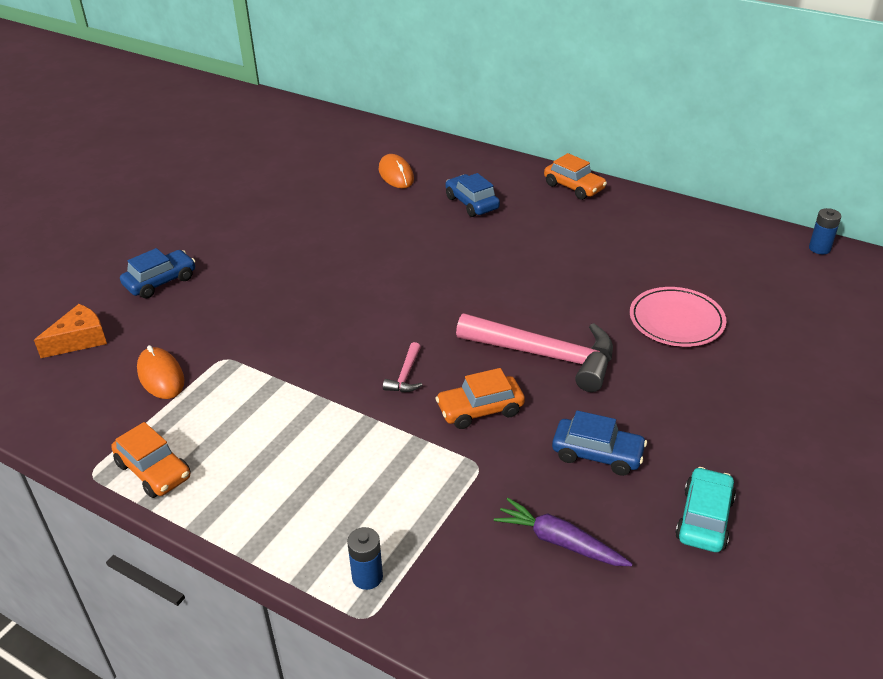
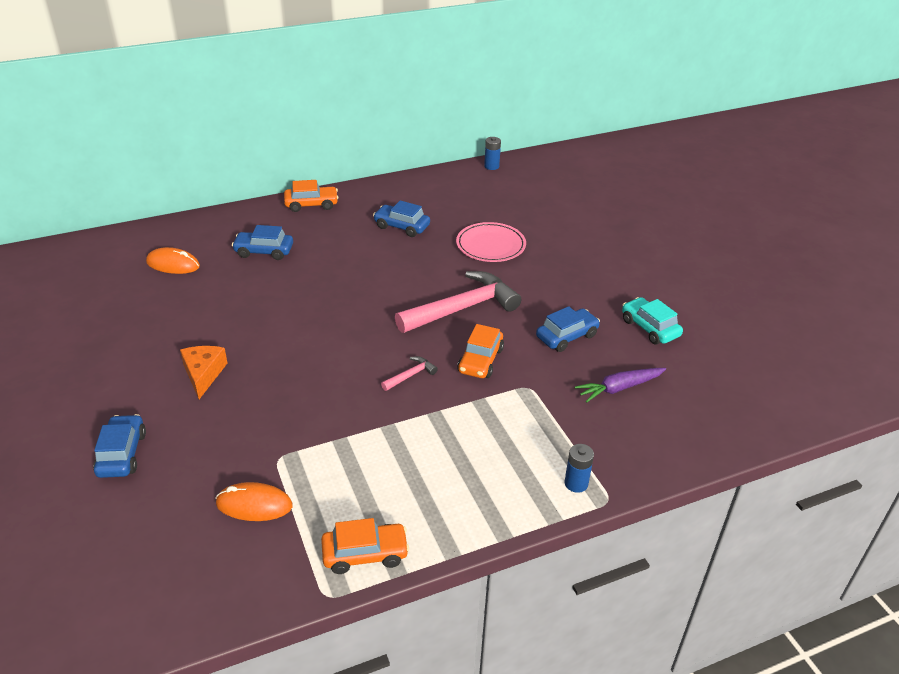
camera: 55 degrees left, 0 degrees up
orange cheese [34,304,107,358] -> orange cheese moved to [180,346,227,399]
pink hammer [383,342,422,392] -> pink hammer turned 90 degrees counterclockwise [381,356,438,391]
none -> blue car [373,200,430,237]

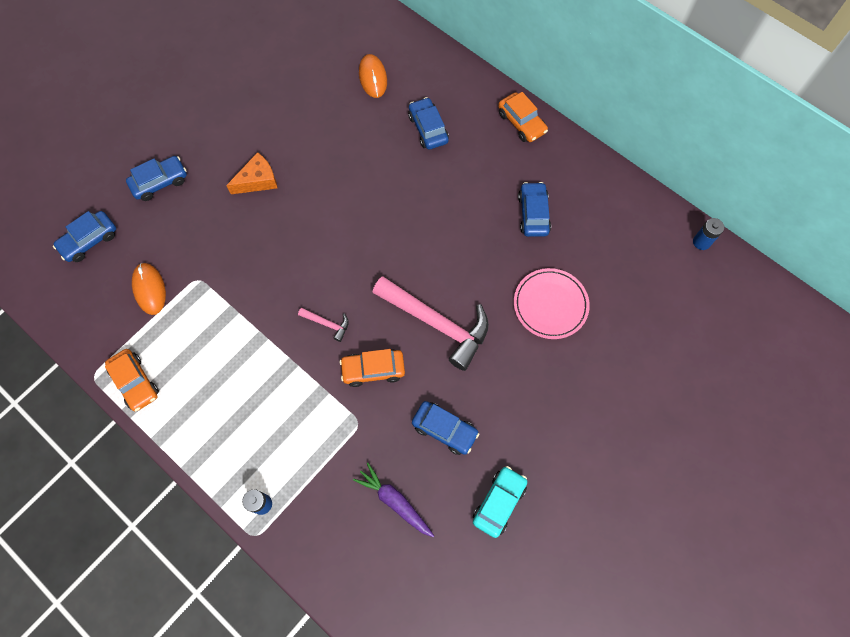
camera: 65 degrees right, 30 degrees up
none -> blue car [53,211,116,262]

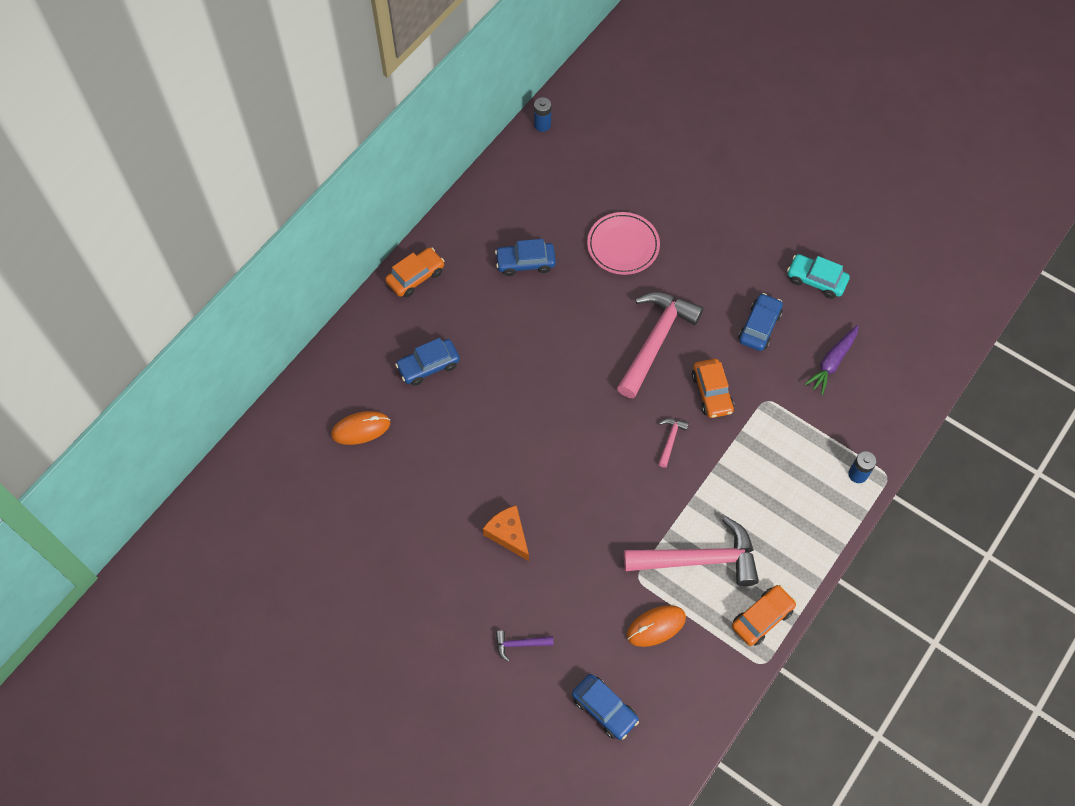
camera: 95 degrees left, 5 degrees down
blue car [126,156,187,201] -> purple hammer [496,630,554,662]
none -> pink hammer [624,516,759,586]

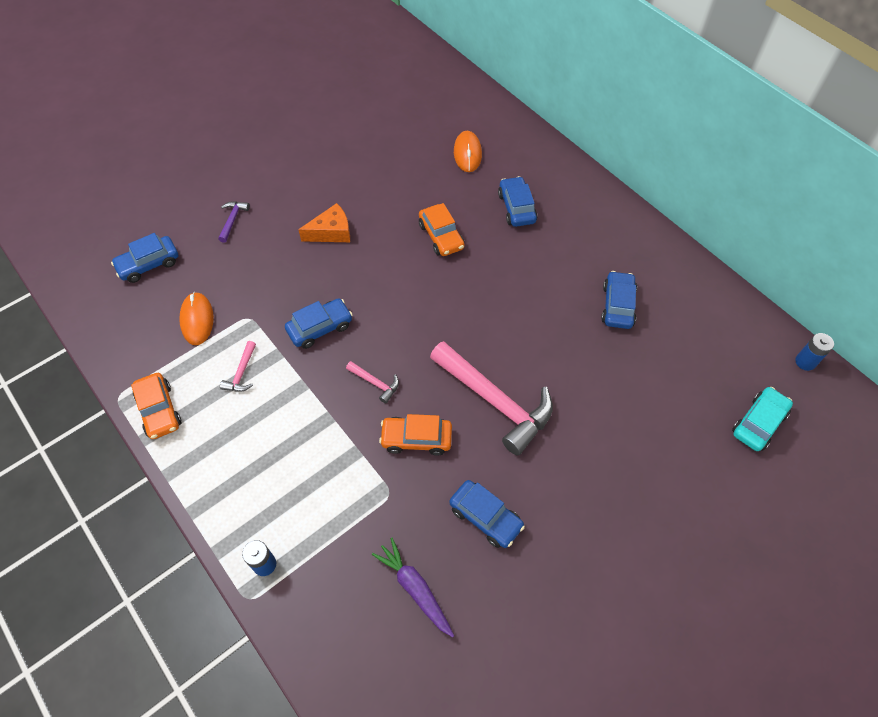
camera: 105 degrees right, 5 degrees down
orange car [385,248,444,297] -> orange car moved to [419,203,464,256]
pink plate [587,212,660,275] -> none
pink hammer [624,516,759,586] -> pink hammer [220,341,256,392], size x0.42
turquoise car [787,254,850,299] -> turquoise car moved to [732,387,793,451]
none -> blue car [285,298,353,349]

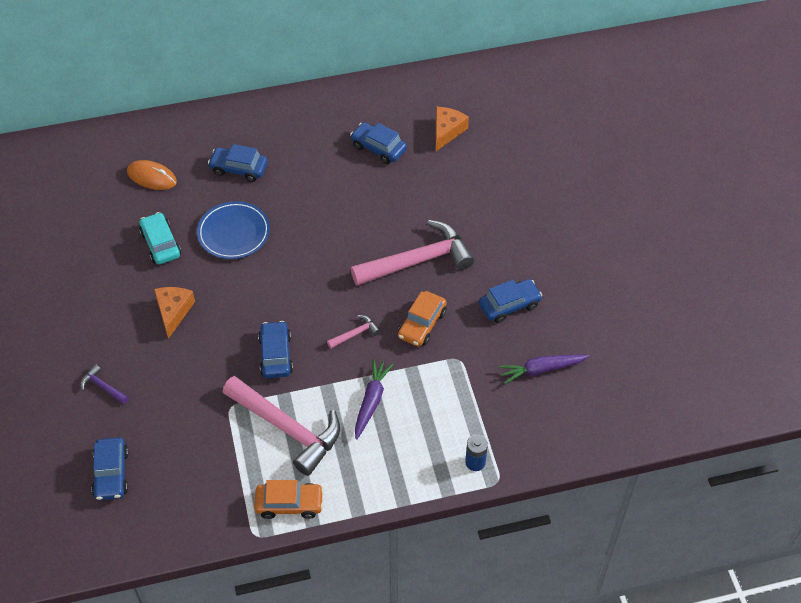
camera: 65 degrees left, 5 degrees down
orange mouse [179,292,214,345] -> none
pink hammer [220,341,256,392] -> pink hammer [223,376,340,476], size x2.35
orange car [419,203,464,256] -> blue plate [197,201,270,259]
turquoise car [732,387,793,451] -> turquoise car moved to [139,212,181,264]
blue battery [795,333,834,371] -> none
none -> purple carrot [355,359,394,440]
none -> orange cheese [436,107,469,151]

